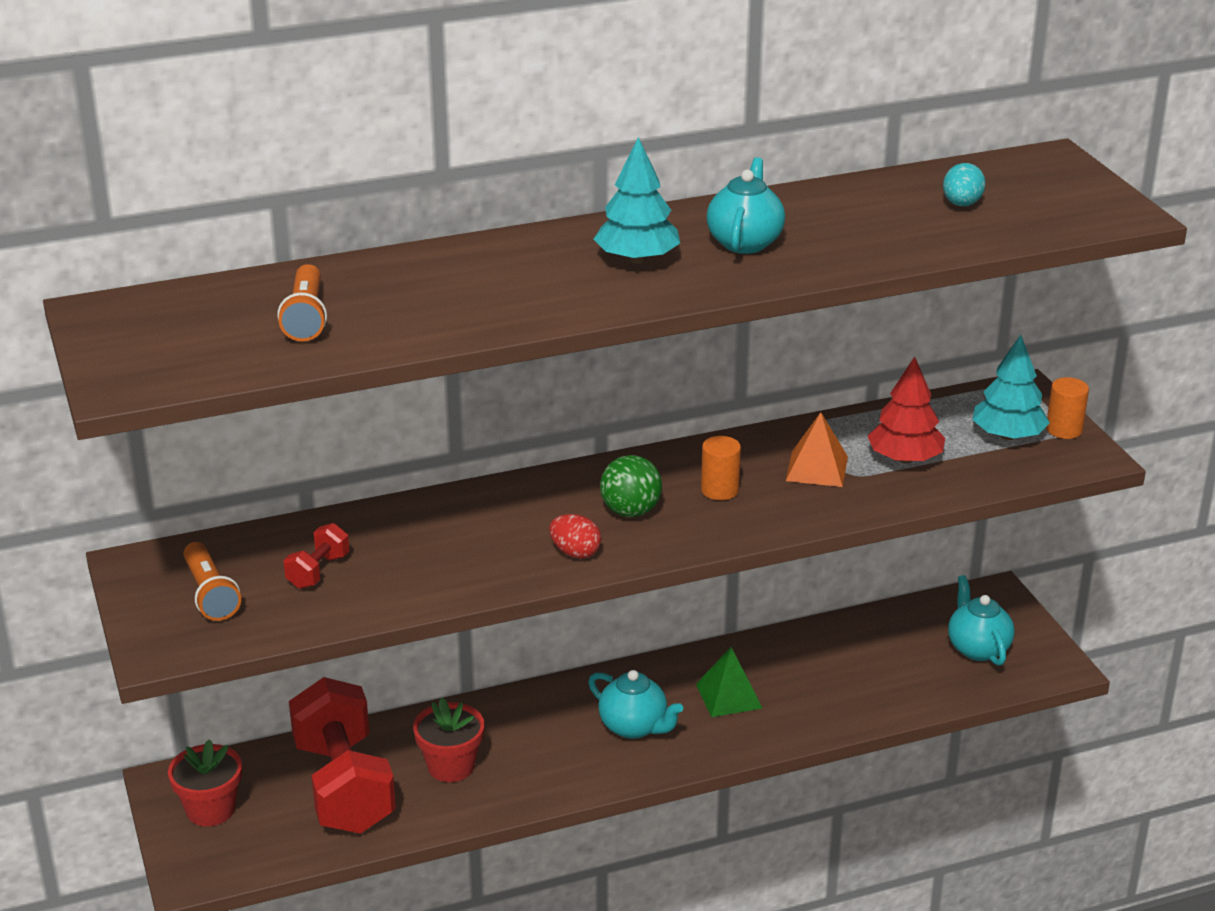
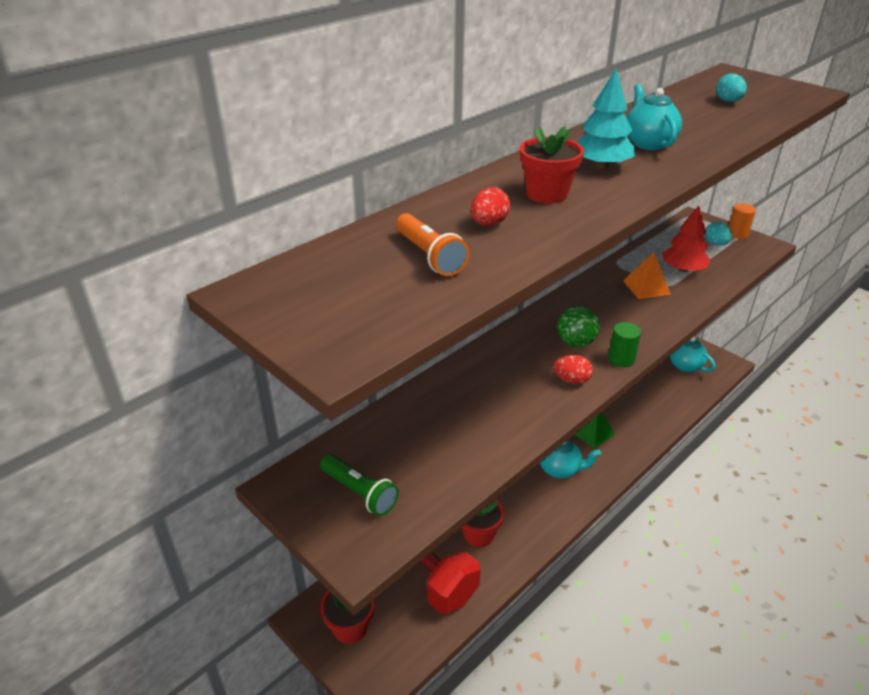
camera: 25 degrees left, 5 degrees up
orange flashlight [184,542,241,621] -> green flashlight [320,454,399,516]
red dumbbell [283,523,349,589] -> none
orange cylinder [701,436,741,500] -> none
turquoise tree [972,335,1050,440] -> turquoise egg [705,222,732,245]
none -> red egg [471,187,510,226]
none -> red flower pot [520,126,584,204]
none -> green cylinder [608,322,641,367]

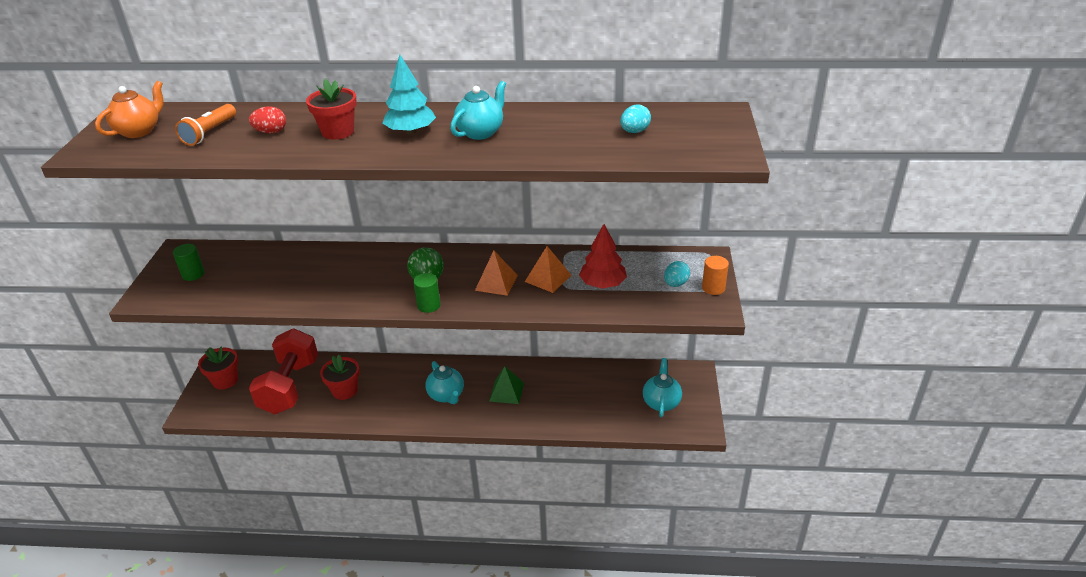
camera: 50 degrees right, 0 degrees up
green flashlight [320,454,399,516] -> green cylinder [173,244,205,281]
red egg [554,355,593,384] -> none
none -> orange teapot [95,81,163,138]
none -> orange pyramid [475,251,518,296]

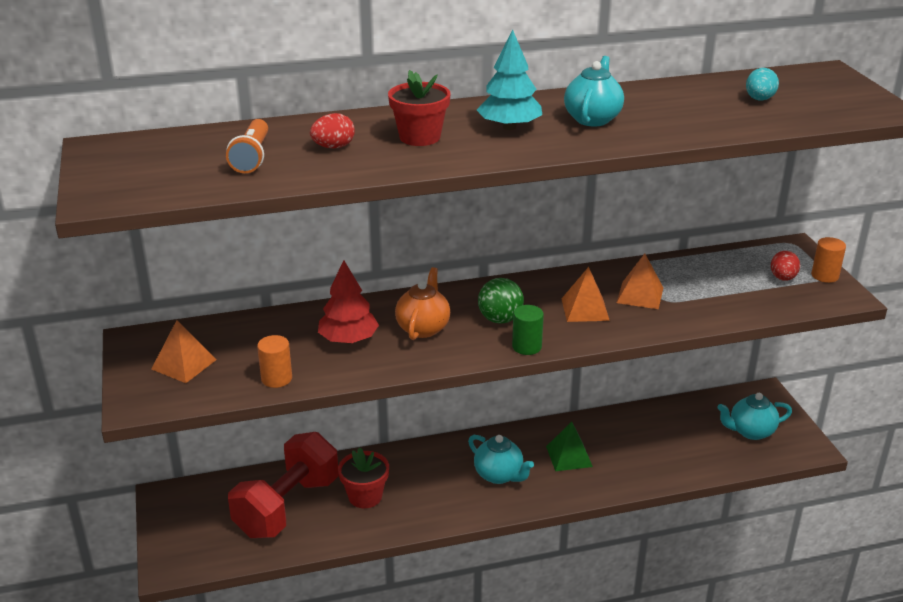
camera: 20 degrees left, 5 degrees down
orange teapot [95,81,163,138] -> orange teapot moved to [395,267,450,340]
green cylinder [173,244,205,281] -> orange pyramid [151,320,217,383]
red flower pot [198,346,238,390] -> none
red dumbbell [249,329,318,414] -> red dumbbell turned 45 degrees clockwise [228,432,339,538]
red tree [579,224,627,289] -> red tree moved to [318,260,379,343]
turquoise teapot [643,358,682,417] -> turquoise teapot turned 90 degrees counterclockwise [717,393,792,440]
turquoise egg [664,261,690,287] -> red egg [771,251,800,281]
none -> orange cylinder [257,335,292,388]

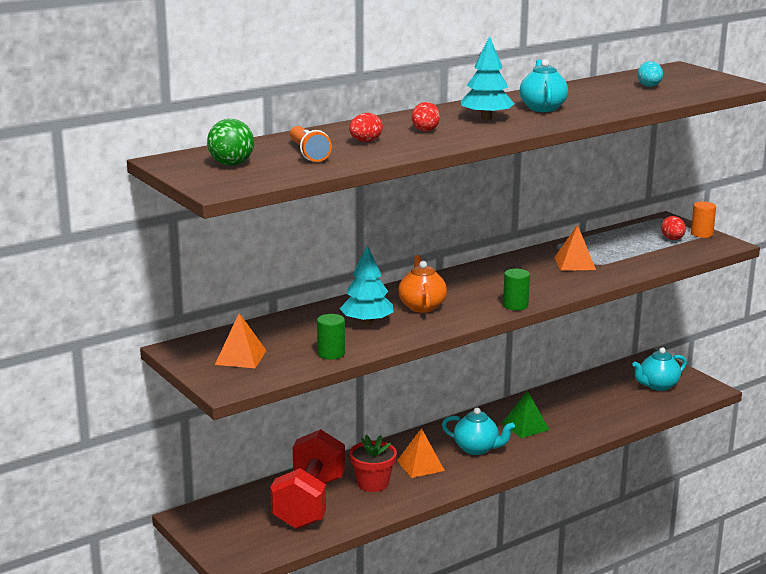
camera: 20 degrees left, 10 degrees down
orange cylinder [257,335,292,388] -> green cylinder [317,314,345,360]
red tree [318,260,379,343] -> turquoise tree [340,245,394,325]
red flower pot [388,70,450,146] -> red egg [412,102,440,132]
green ball [478,278,524,324] -> green ball moved to [207,119,254,166]
orange pyramid [562,267,610,322] -> orange pyramid moved to [397,428,445,478]

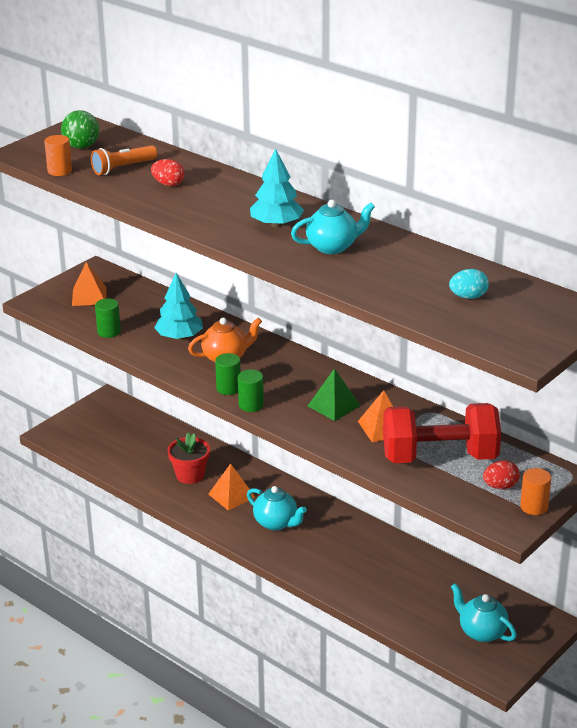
camera: 75 degrees right, 10 degrees up
red dumbbell [270,429,345,529] -> red dumbbell moved to [383,403,501,463]
red egg [412,102,440,132] -> none
turquoise teapot [442,408,515,455] -> turquoise teapot turned 60 degrees counterclockwise [247,486,307,530]
green pyramid [502,391,549,438] -> green pyramid moved to [308,368,361,421]
none -> orange cylinder [44,135,72,176]
none -> green cylinder [215,353,241,395]

